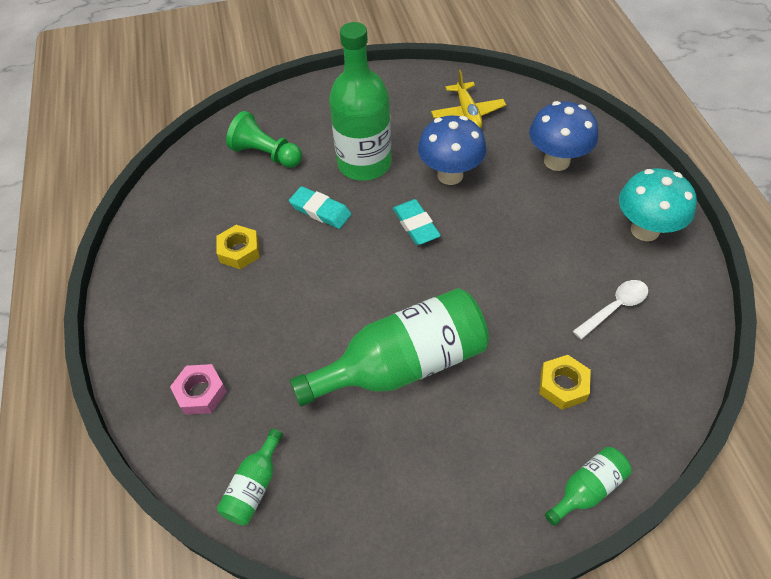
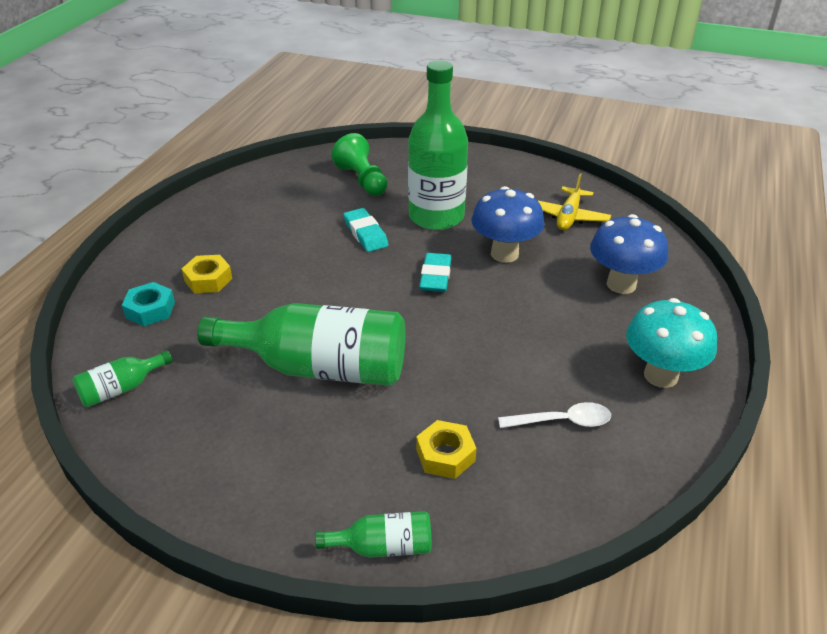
camera: 30 degrees right, 15 degrees down
pink nut [170,364,227,415] -> turquoise nut [122,282,175,326]
yellow nut [217,225,260,269] -> yellow nut moved to [182,255,232,293]

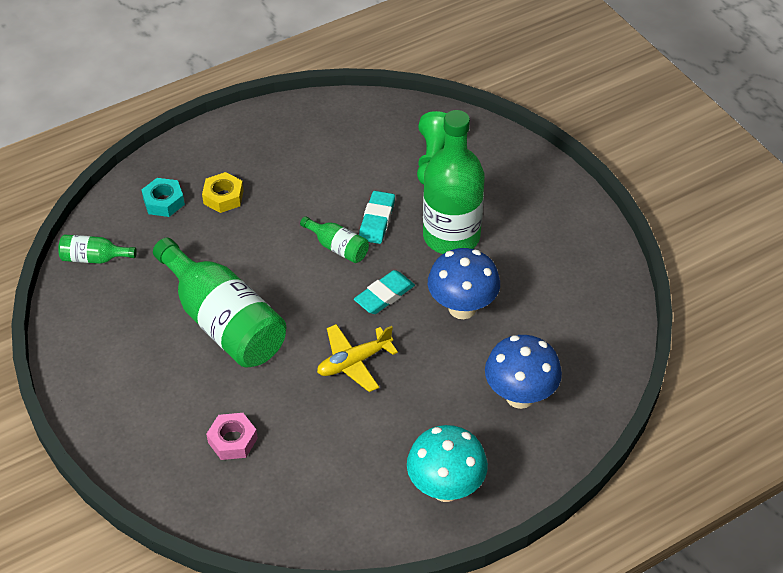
camera: 40 degrees right, 10 degrees up
green bottle [315,511,432,558] -> green bottle moved to [300,216,369,263]
yellow nut [416,420,477,479] -> pink nut [206,413,258,460]
white spoon [498,402,611,428] -> none
yellow plane [537,173,611,230] -> yellow plane moved to [317,324,398,392]

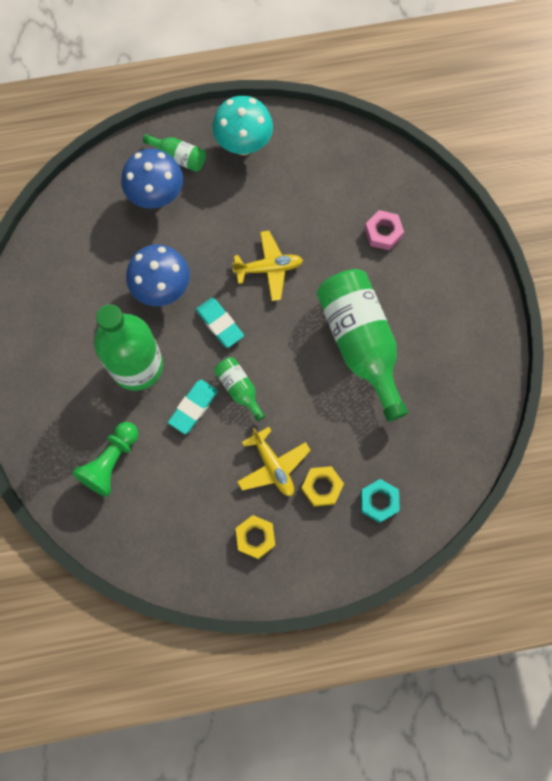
camera: 160 degrees left, 25 degrees up
green bottle [58,234,137,264] -> green bottle moved to [143,134,206,172]
turquoise eraser [354,270,415,314] -> turquoise eraser turned 75 degrees clockwise [196,298,244,348]
none -> yellow nut [236,515,275,559]
none -> yellow plane [237,427,311,496]

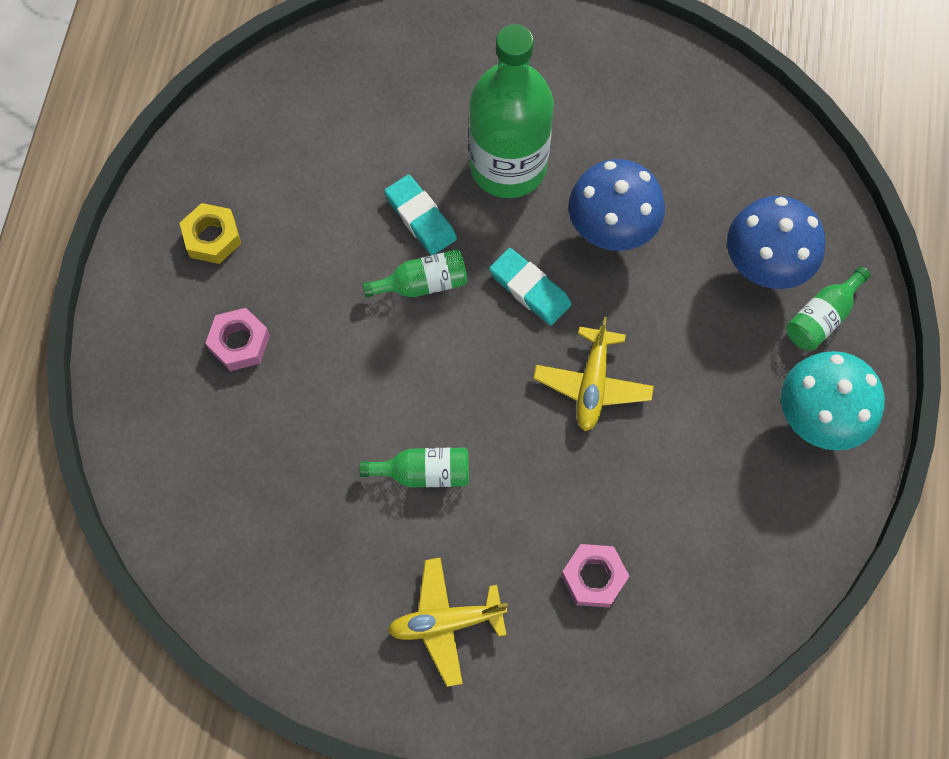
camera: 110 degrees right, 5 degrees down
green pawn [72,422,138,497] -> none
turquoise eraser [196,298,244,348] -> turquoise eraser turned 60 degrees clockwise [489,248,571,325]
yellow plane [237,427,311,496] -> yellow plane moved to [388,558,508,687]
yellow nut [301,466,344,507] -> pink nut [205,308,270,371]
green bottle [317,269,408,422] -> green bottle [360,448,469,487], size x0.45
turquoise nut [361,479,400,523] -> none

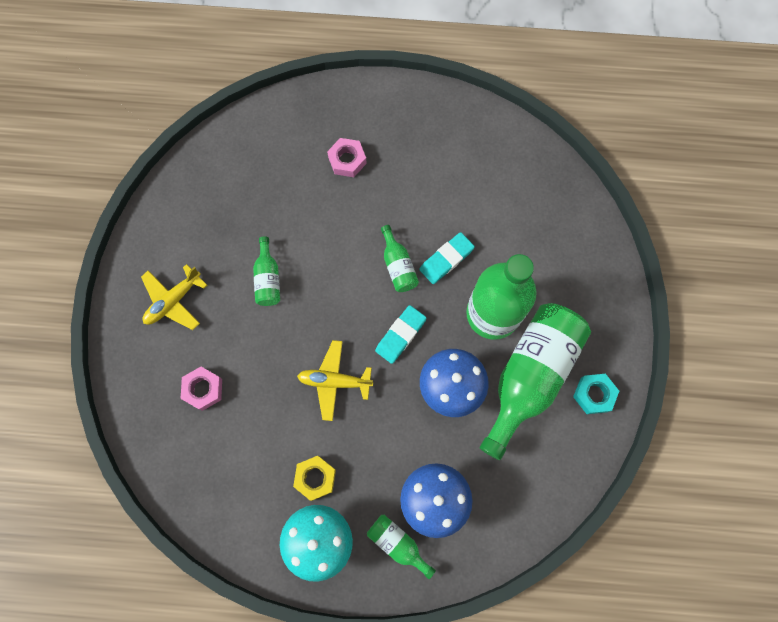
camera: 85 degrees right, 5 degrees up
yellow nut [180,203,241,264] -> yellow nut moved to [293,456,336,501]
yellow plane [388,558,508,687] -> yellow plane turned 120 degrees counterclockwise [141,264,207,330]
none -> green bottle [480,303,591,460]
none -> turquoise nut [573,374,619,414]

